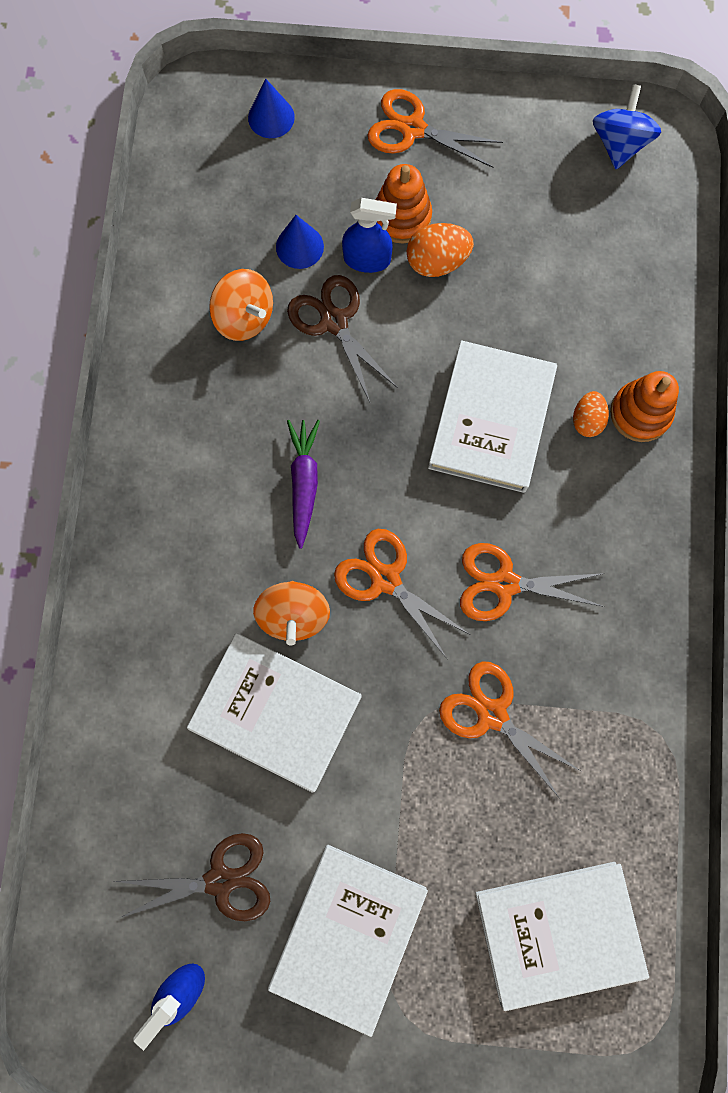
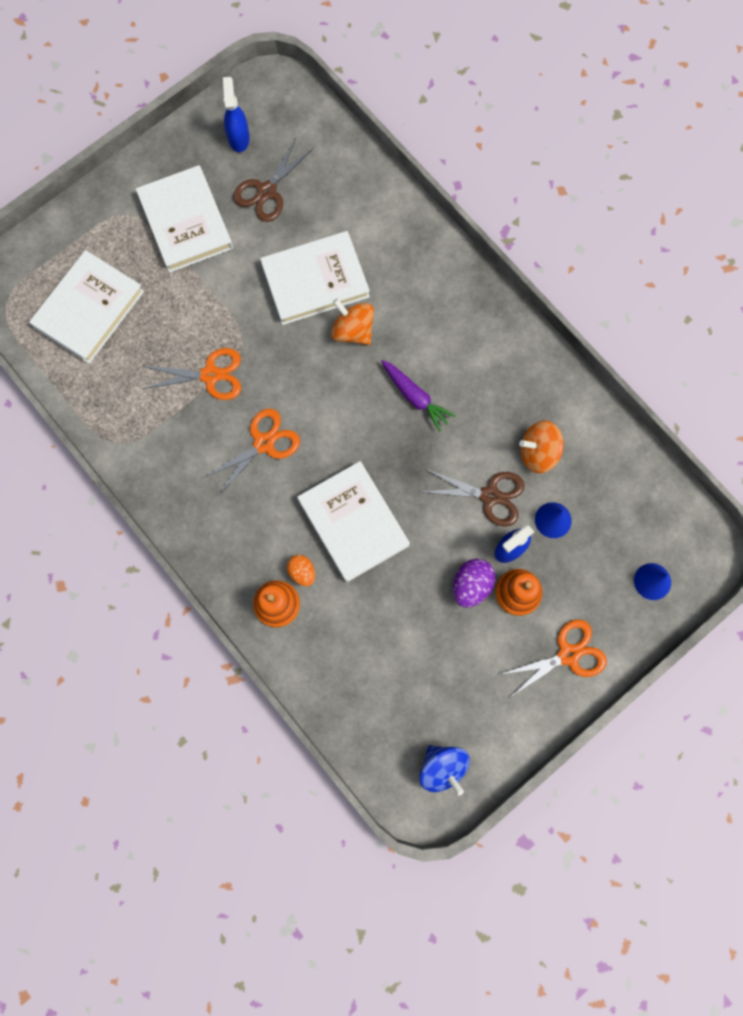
camera: 135 degrees right, 0 degrees up
orange scissors [334,529,469,657] -> none
orange egg [406,223,474,277] -> purple egg [453,559,495,608]

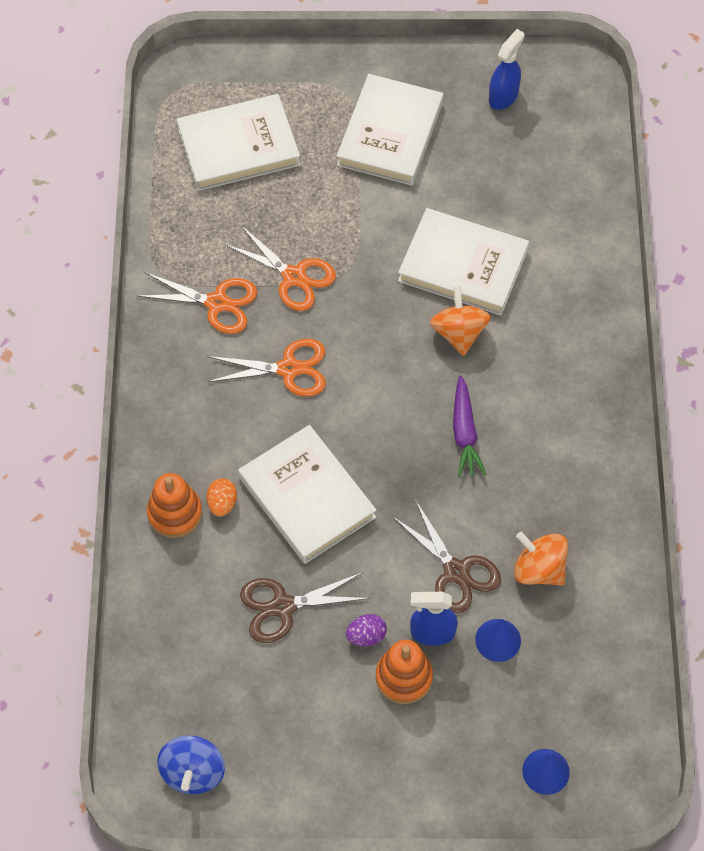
camera: 40 degrees right, 15 degrees down
brown scissors [233,138,314,222] -> brown scissors moved to [240,572,371,643]
white book [297,461,410,582] -> white book turned 45 degrees counterclockwise [238,425,377,564]
purple egg [453,559,495,608] -> purple egg [346,614,387,646], size x0.67
orange scissors [498,619,607,696] -> orange scissors moved to [138,272,257,334]

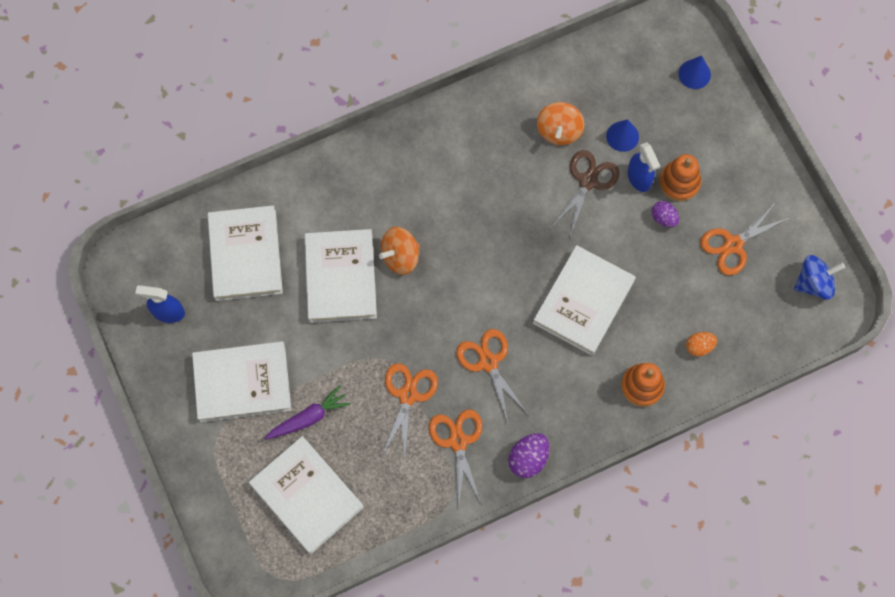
camera: 115 degrees left, 10 degrees up
orange egg [206,478,237,517] -> orange egg moved to [686,332,717,357]
brown scissors [240,572,371,643] -> none
purple carrot [453,375,486,478] -> purple carrot moved to [265,385,351,440]
none -> white book [207,205,283,301]
none -> purple egg [508,433,550,478]
none -> orange scissors [700,201,791,275]

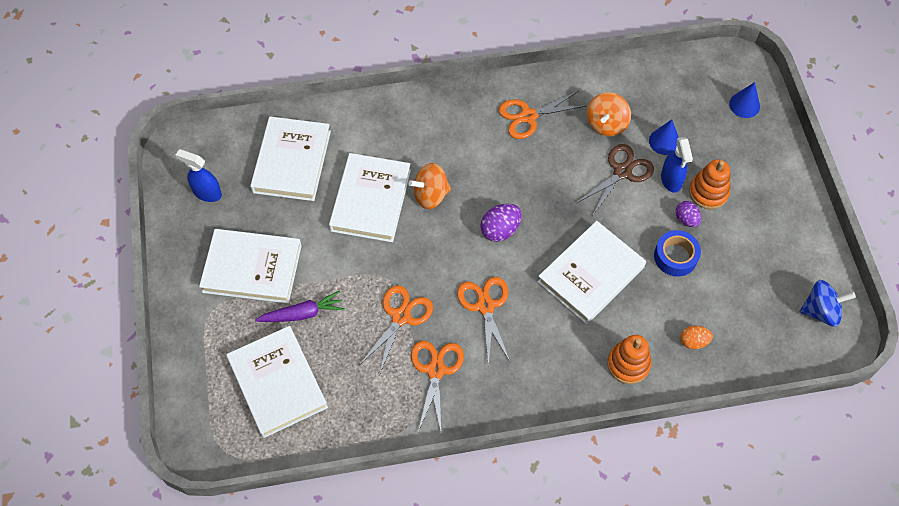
camera: 15 degrees right, 10 degrees down
purple egg [508,433,550,478] -> purple egg moved to [480,204,522,242]
orange scissors [700,201,791,275] -> orange scissors moved to [498,91,585,139]
none -> blue tape [654,230,701,277]

